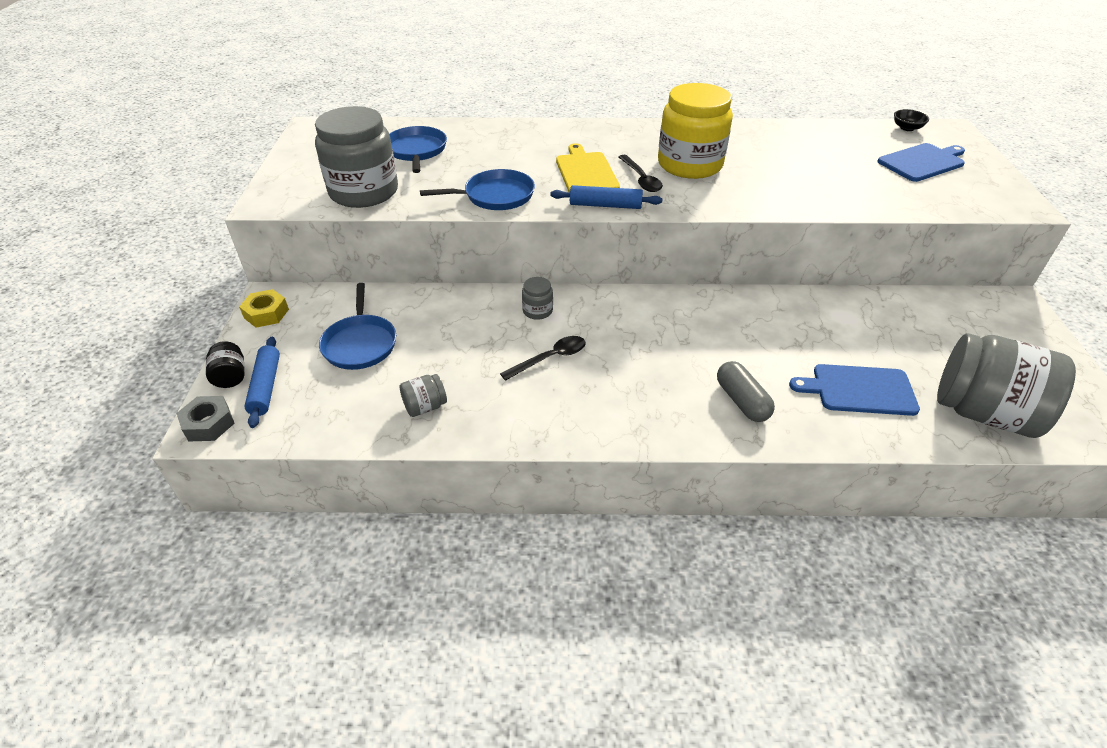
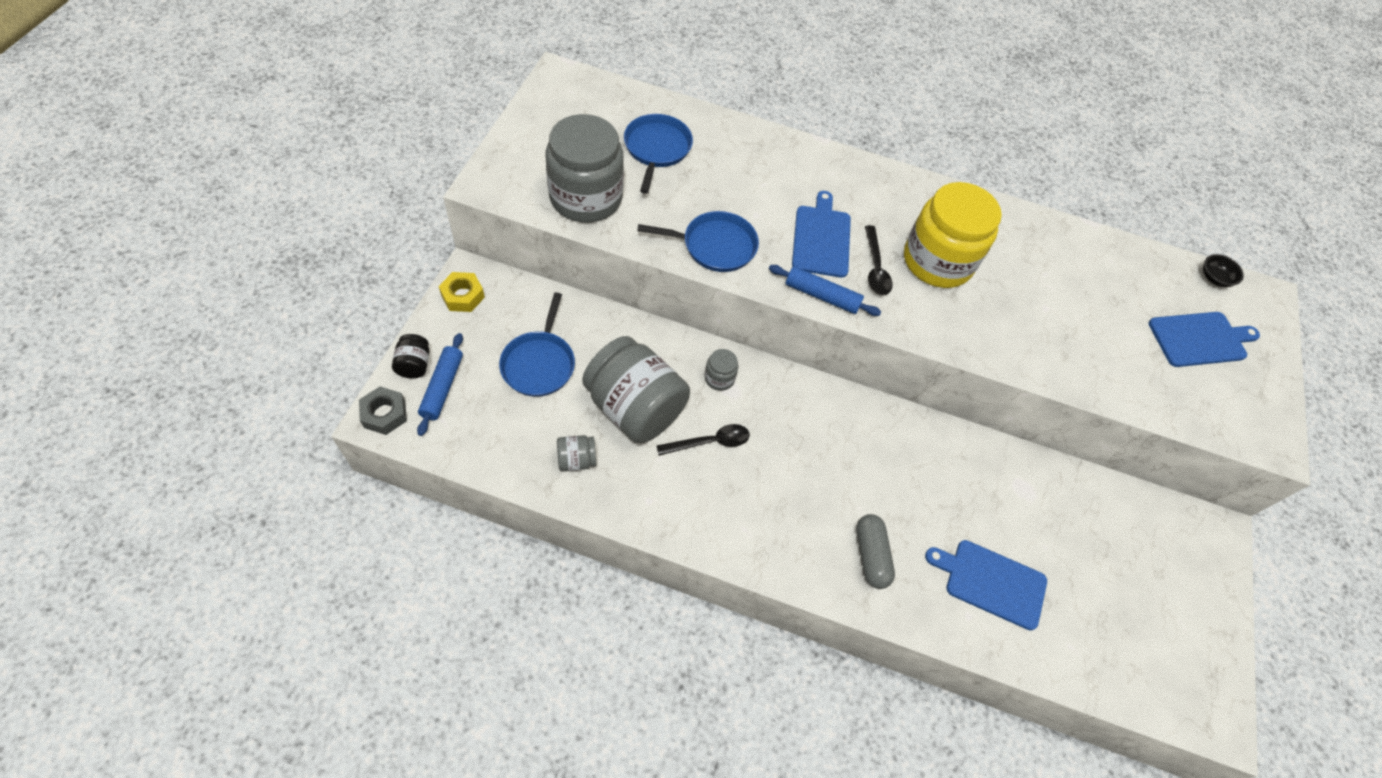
camera: 10 degrees right, 15 degrees up
yellow cutting board [556,143,620,192] -> blue cutting board [792,191,851,278]
grey jar [937,333,1076,438] -> grey jar moved to [582,336,690,443]

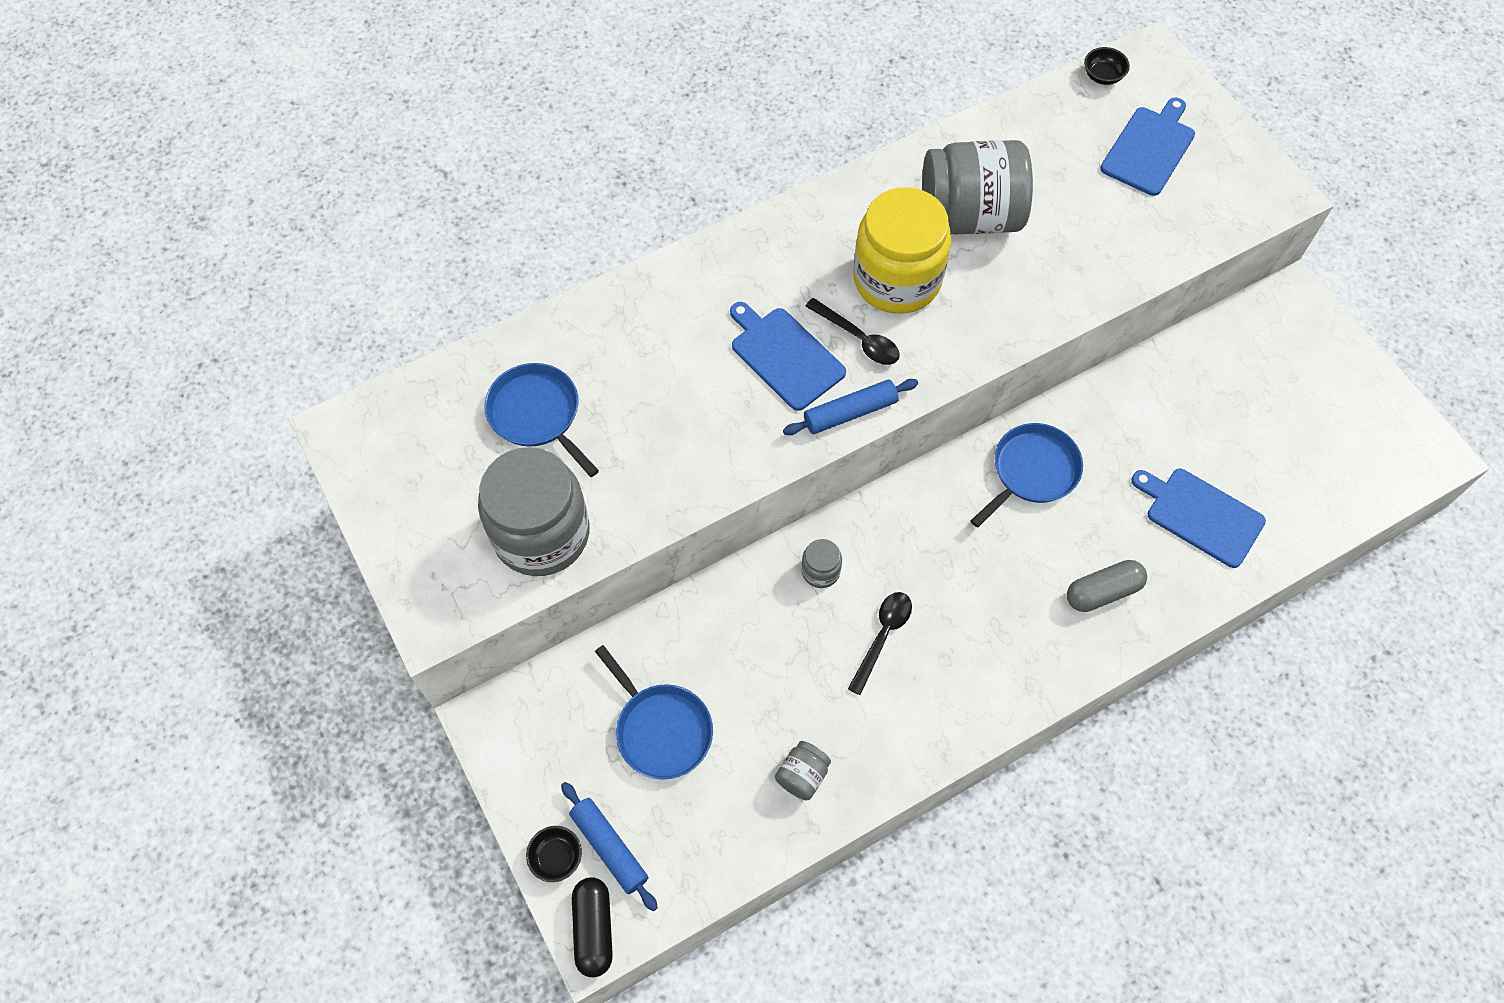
camera: 40 degrees left, 5 degrees up
grey nut [359,386,407,435] -> black capsule [572,877,613,977]
black jar [392,334,429,378] -> black bowl [526,826,582,882]
yellow nut [439,272,485,312] -> none
grey jar [582,336,690,443] -> grey jar moved to [922,140,1033,234]
blue pan [637,211,759,272] -> blue pan moved to [971,423,1083,527]
grey capsule [856,514,895,589] -> grey capsule turned 60 degrees counterclockwise [1067,560,1147,612]
blue cutting board [925,540,1047,630] -> blue cutting board turned 60 degrees clockwise [1131,469,1266,568]

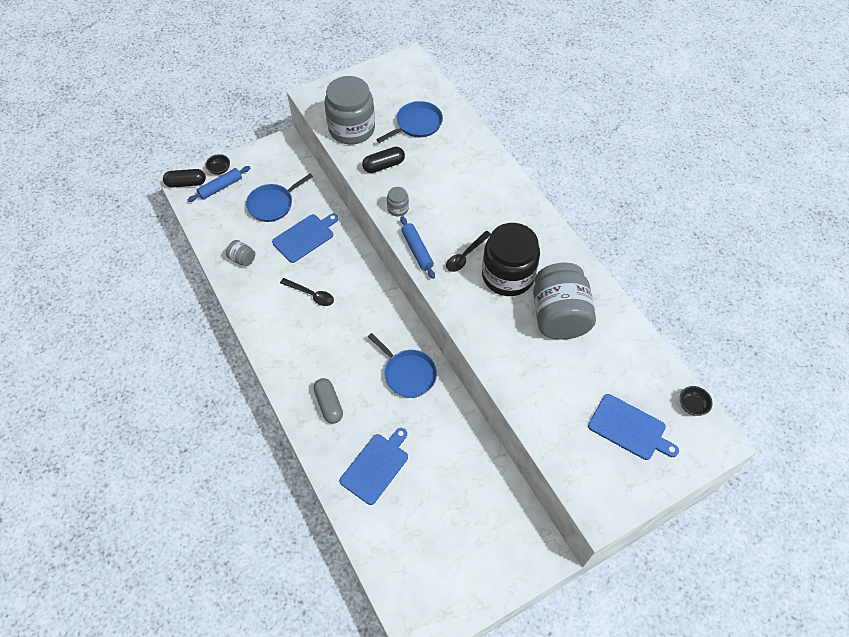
camera: 90 degrees right, 5 degrees down
blue cutting board [730,302,846,411] -> blue cutting board moved to [272,213,338,263]
grey jar [801,539,842,588] -> grey jar moved to [387,187,409,216]
yellow jar [853,187,951,314] -> black jar [482,223,540,296]
none -> black capsule [362,147,405,173]

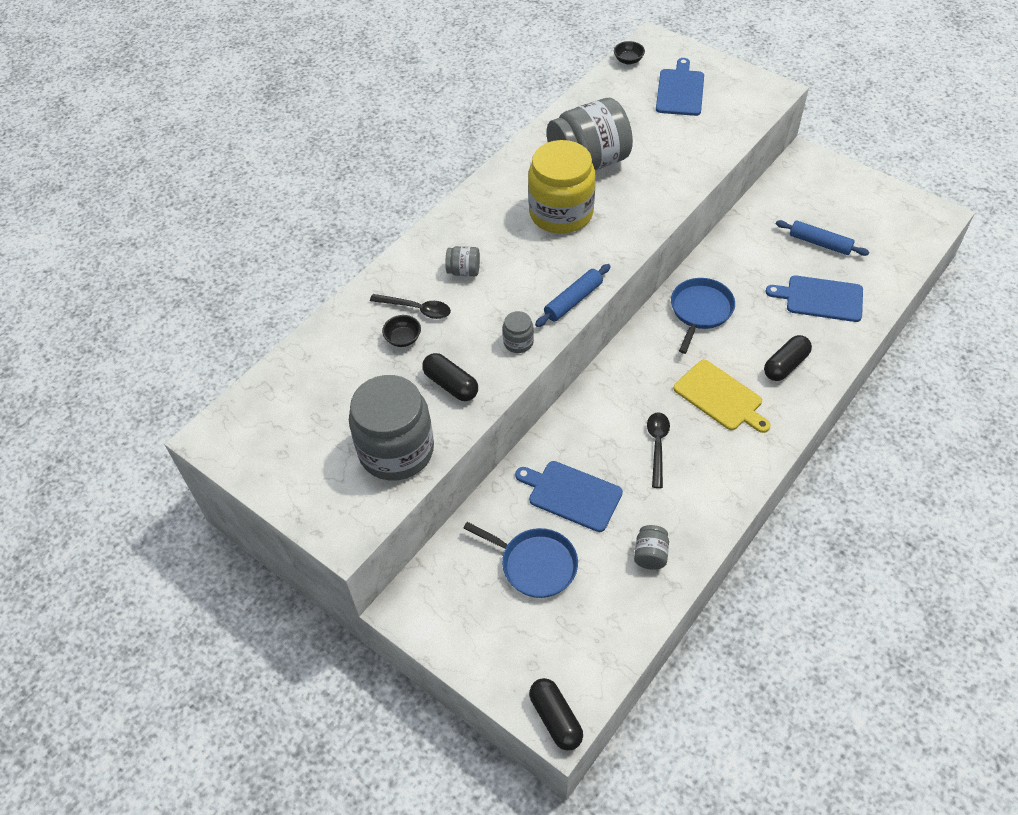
camera: 110 degrees left, 5 degrees down
blue rolling pin [188,166,250,202] -> blue rolling pin moved to [776,220,869,256]
black bowl [205,154,230,175] -> black bowl moved to [382,315,421,347]
grey capsule [313,378,343,424] -> black capsule [764,335,812,381]
blue pan [376,101,443,143] -> none
black spoon [446,231,491,272] -> black spoon moved to [370,294,451,319]
black jar [482,223,540,296] -> yellow jar [528,140,595,233]
none -> grey jar [445,246,480,276]
none -> yellow cutting board [673,360,771,433]

